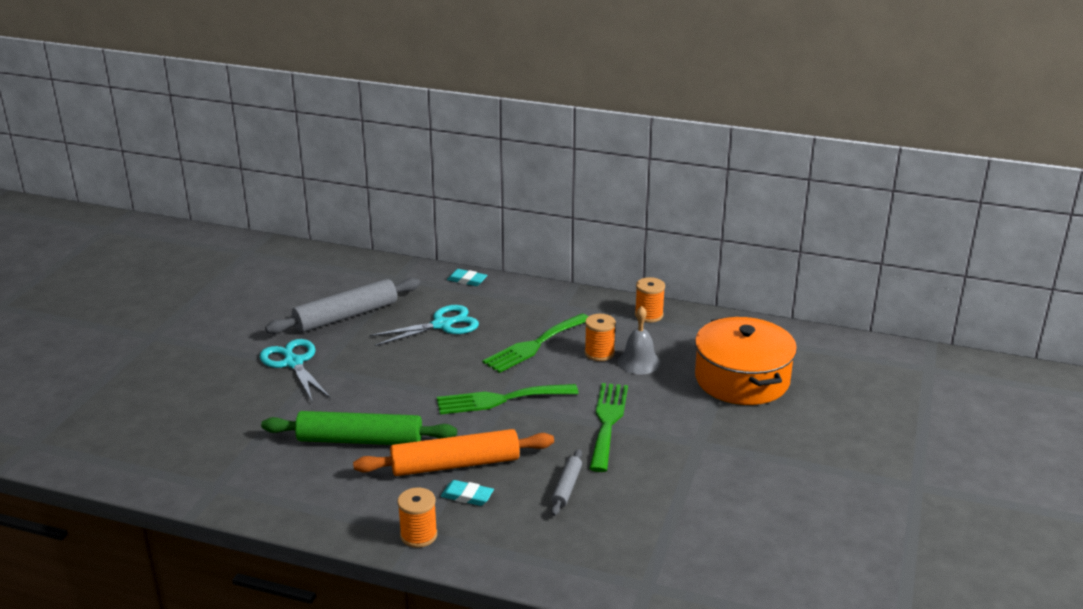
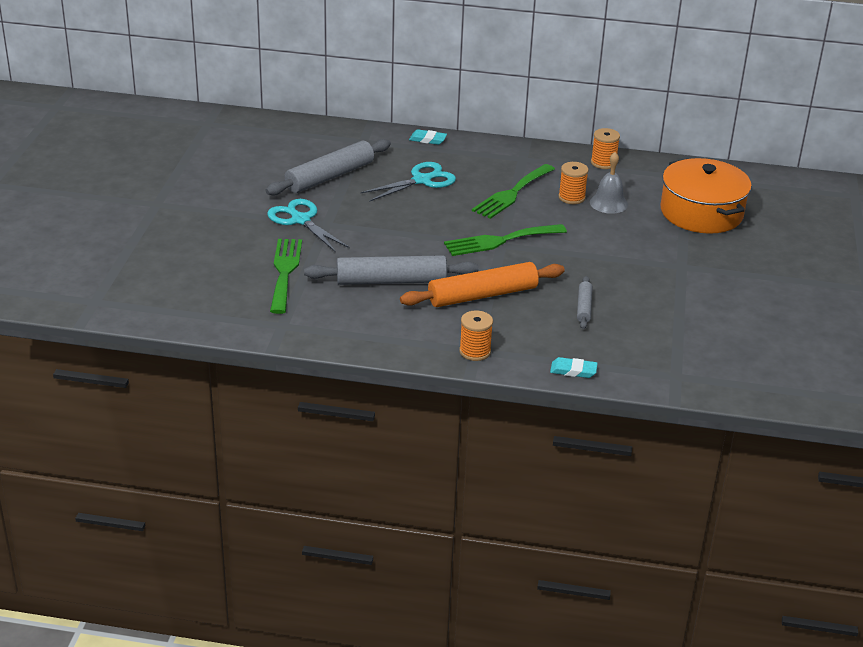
camera: 10 degrees left, 5 degrees up
green rolling pin [261,411,457,445] -> grey rolling pin [304,255,479,285]
turquoise eraser [441,480,494,506] -> turquoise eraser moved to [550,357,598,378]
green fork [589,383,628,472] -> green fork moved to [270,239,302,314]

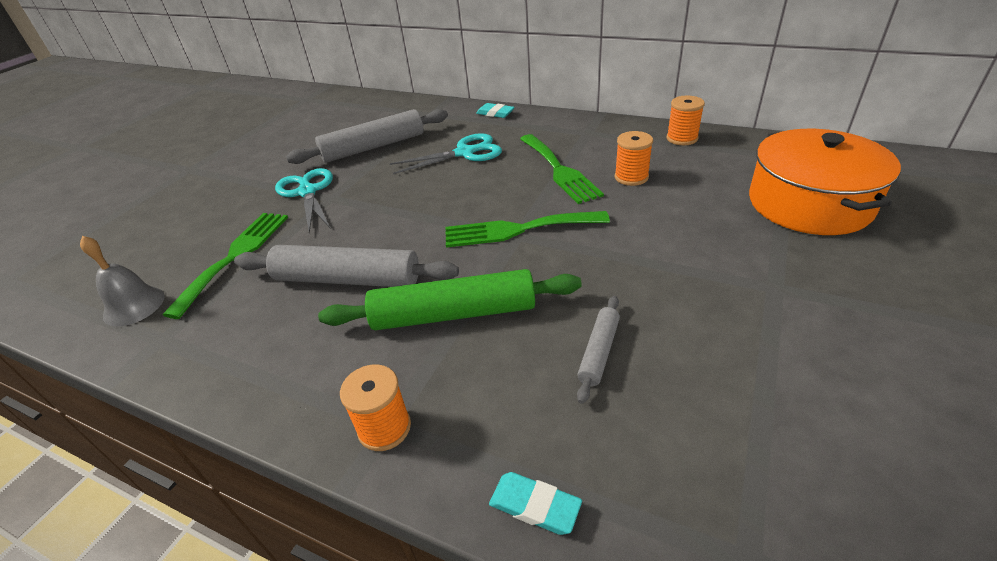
camera: 20 degrees right, 5 degrees up
orange rolling pin [400,262,565,307] -> green rolling pin [318,269,582,330]
green fork [472,164,555,219] -> green fork turned 75 degrees counterclockwise [520,134,604,204]
grey bell [590,152,628,214] -> grey bell moved to [80,236,165,327]

